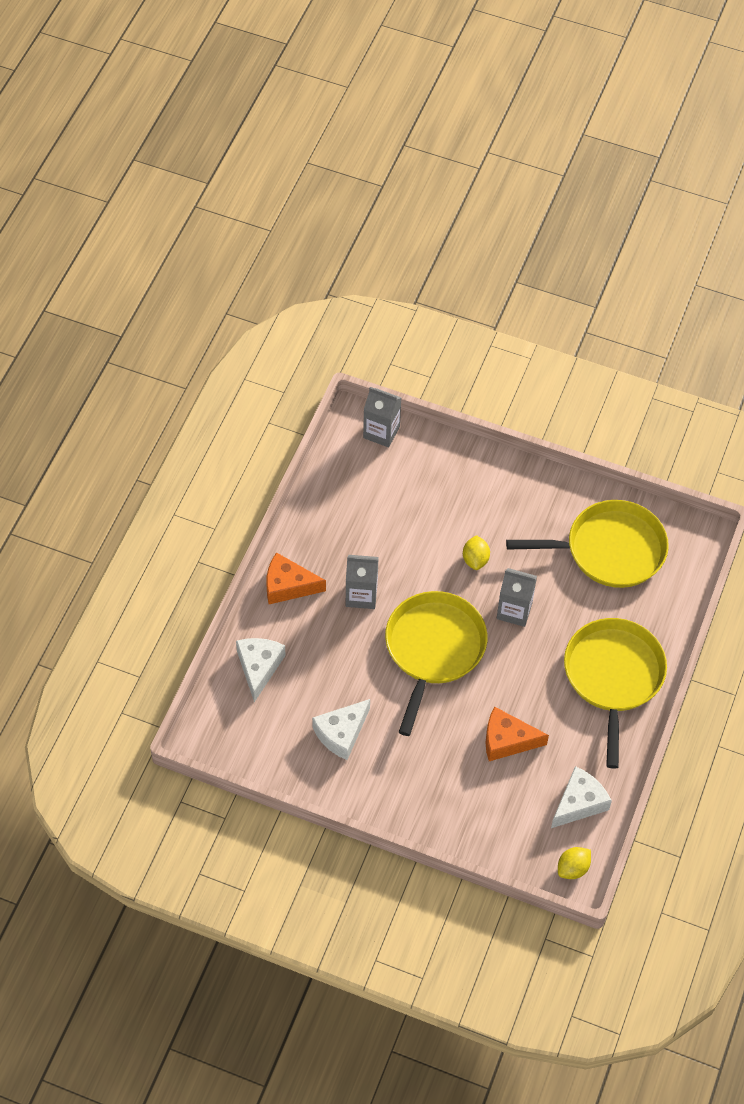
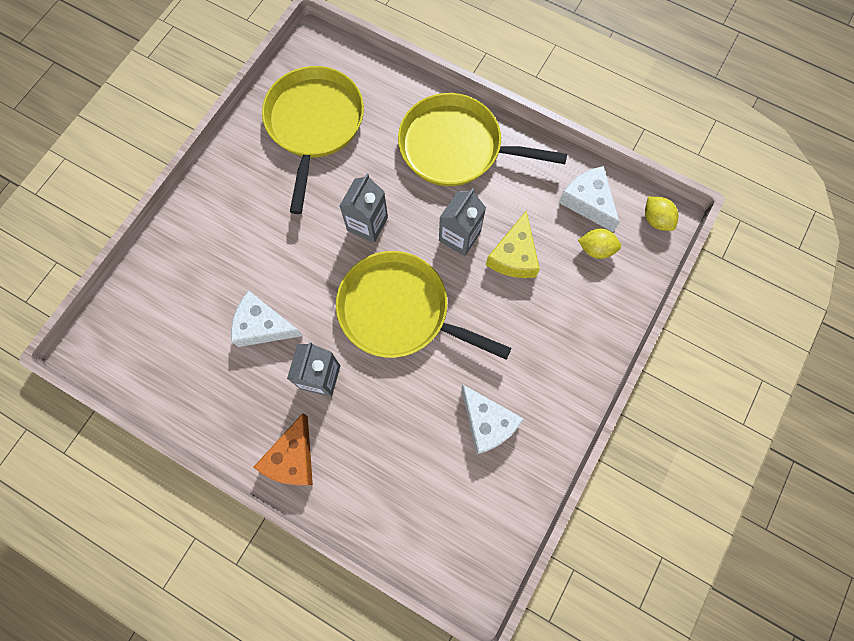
camera: 80 degrees left, 15 degrees up
white cheese [236,638,286,702] -> white cheese moved to [231,291,303,347]
grey carton [363,387,401,447] -> grey carton moved to [439,188,486,256]
yellow lemon [463,535,490,570] -> yellow lemon moved to [578,229,621,259]
orange cheese [486,707,549,761] -> yellow cheese [486,210,540,278]

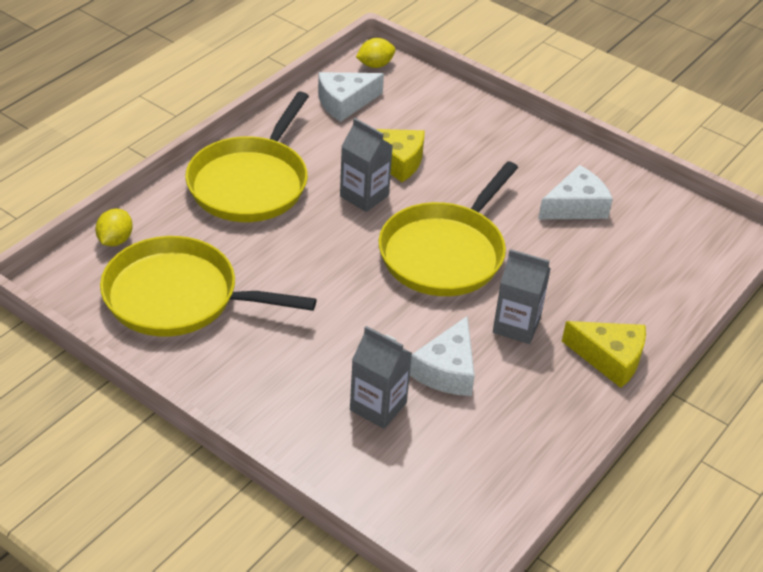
camera: 85 degrees left, 30 degrees down
orange cheese [253,413,313,486] -> yellow cheese [562,321,646,388]
grey carton [340,173,388,243] -> grey carton moved to [350,326,412,429]
yellow lemon [578,229,621,259] -> yellow lemon moved to [95,209,133,246]

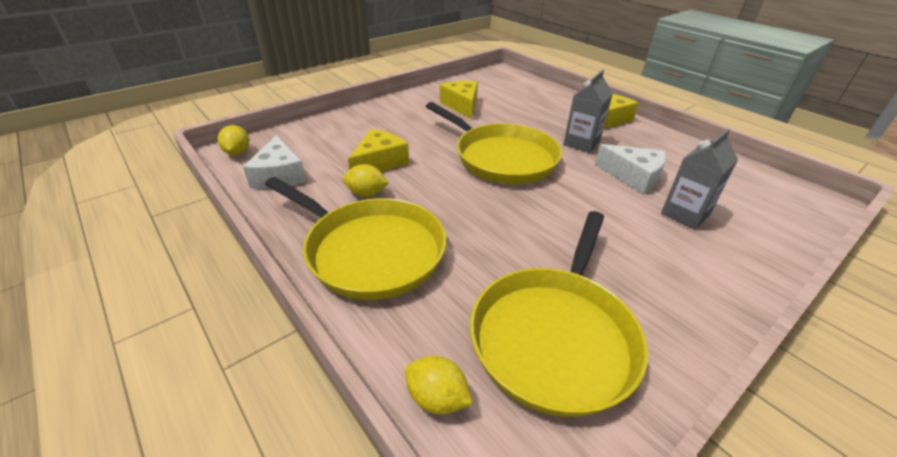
camera: 75 degrees left, 5 degrees down
grey carton [340,118,393,212] -> none
white cheese [538,165,613,219] -> yellow cheese [440,81,478,119]
none -> yellow lemon [343,164,389,197]

